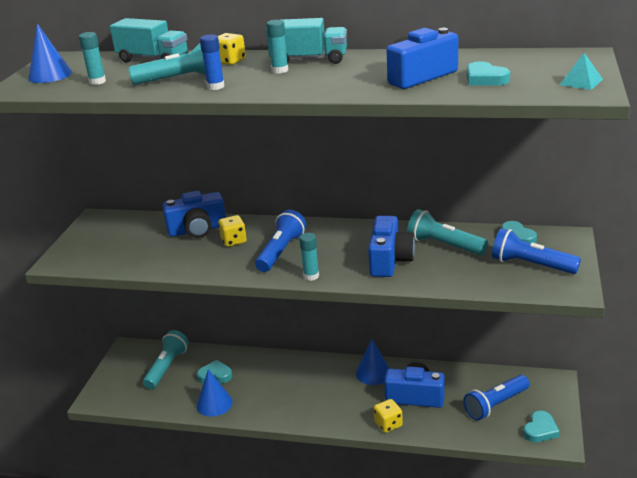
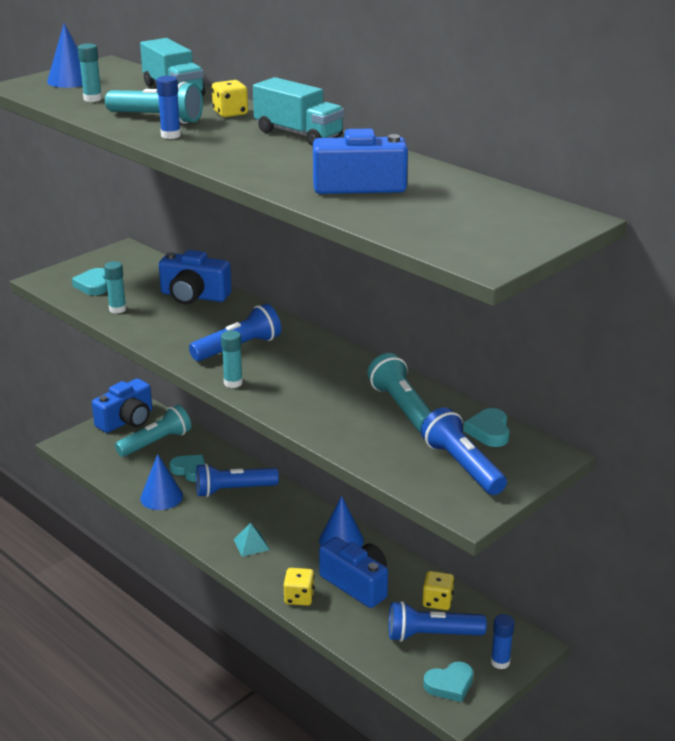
camera: 30 degrees right, 0 degrees up
yellow dice [218,215,247,247] -> yellow dice moved to [422,571,454,610]
turquoise glue stick [266,20,288,74] -> turquoise glue stick moved to [104,261,126,313]
blue camera [368,216,415,277] -> blue camera moved to [92,379,152,433]
turquoise heart [467,62,510,86] -> turquoise heart moved to [72,268,107,295]
turquoise pyramid [560,53,603,90] -> turquoise pyramid moved to [234,523,270,557]
none -> blue flashlight [196,463,279,497]
none -> blue glue stick [491,614,515,669]

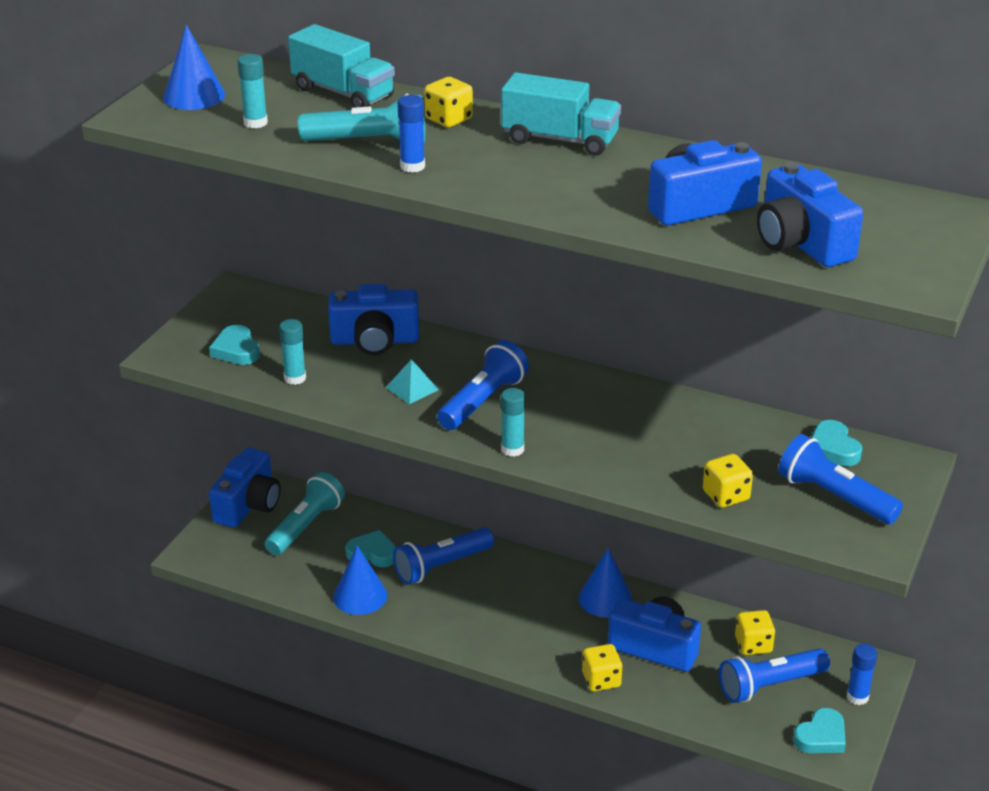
camera: 20 degrees left, 5 degrees up
turquoise pyramid [234,523,270,557] -> turquoise pyramid moved to [386,359,439,404]
turquoise flashlight [367,353,431,432] -> none
none -> yellow dice [703,454,753,508]
none -> blue camera [757,162,863,267]

